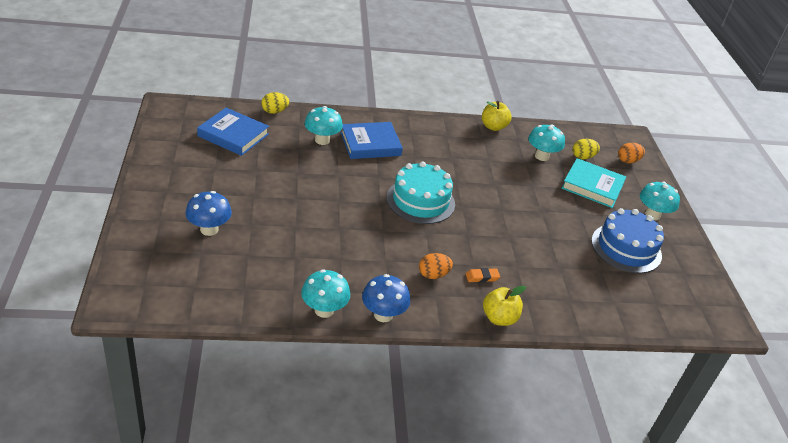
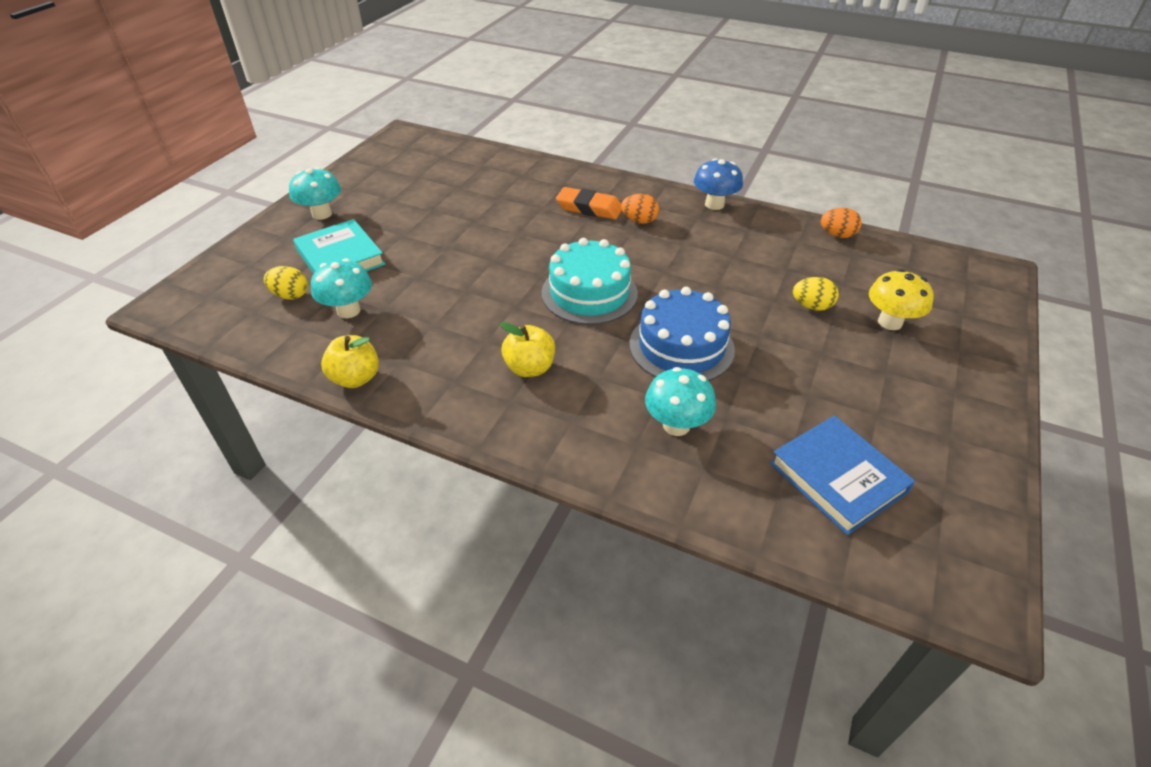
camera: 145 degrees left, 5 degrees up
blue mushroom [185,191,232,236] -> yellow mushroom [869,269,934,330]
yellow egg [261,92,289,114] -> yellow egg moved to [793,277,839,311]
turquoise mushroom [301,269,350,318] -> none
blue book [340,122,403,159] -> none
orange eraser [466,268,500,282] -> orange eraser [556,187,622,219], size x1.81
yellow apple [483,286,526,326] -> yellow apple moved to [500,322,555,377]
blue cake [591,208,664,273] -> blue cake moved to [629,287,735,381]
orange egg [618,143,645,163] -> orange egg moved to [821,208,862,238]

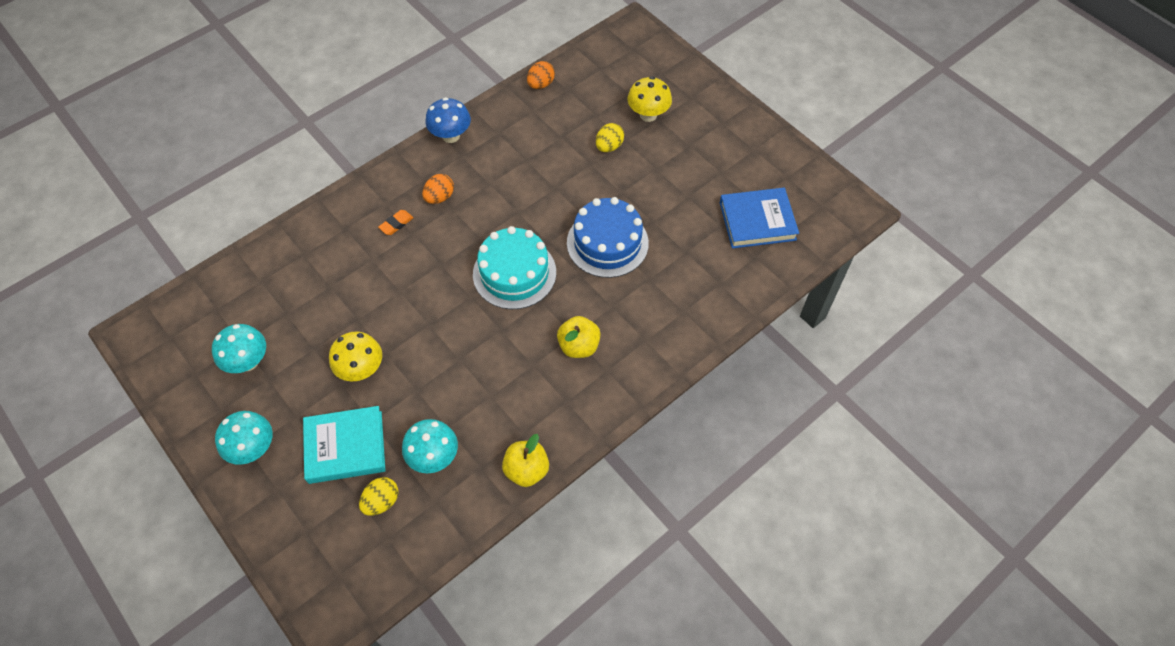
camera: 65 degrees left, 15 degrees up
orange eraser [556,187,622,219] -> orange eraser [378,210,413,235], size x0.55
turquoise mushroom [645,367,716,436] -> turquoise mushroom moved to [212,324,266,373]
none -> yellow mushroom [329,332,382,381]

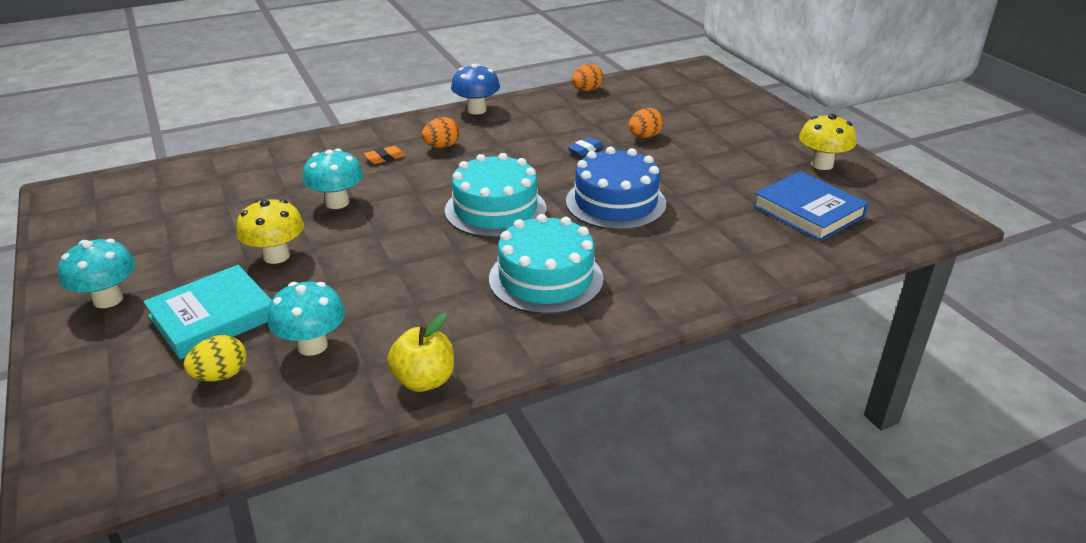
camera: 15 degrees right, 25 degrees down
turquoise mushroom [212,324,266,373] -> turquoise mushroom moved to [303,149,363,209]
turquoise book [303,406,385,484] -> turquoise book turned 45 degrees counterclockwise [143,265,272,359]
yellow apple [557,316,601,358] -> turquoise cake [489,214,603,314]
yellow egg [596,123,624,152] -> orange egg [629,108,663,138]
yellow mushroom [628,76,672,122] -> yellow mushroom moved to [799,114,856,170]
blue book [720,188,799,248] -> blue book turned 45 degrees clockwise [753,171,869,241]
none -> blue eraser [567,137,604,156]

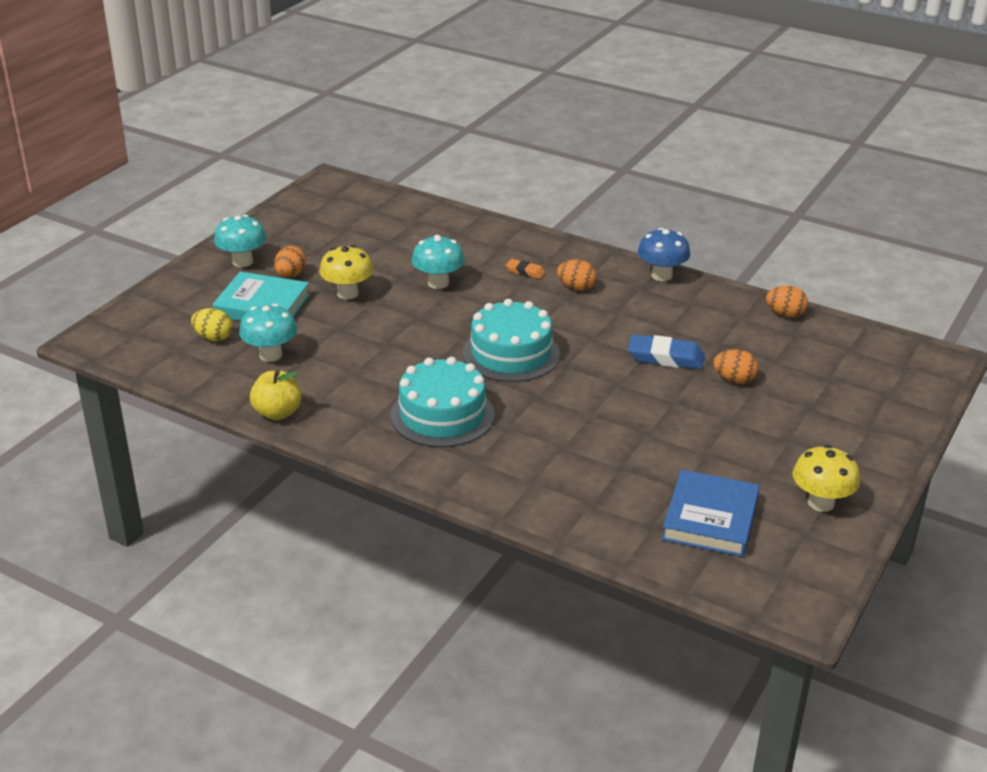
camera: 55 degrees right, 0 degrees up
blue cake [566,147,666,230] -> none
blue eraser [567,137,604,156] -> blue eraser [628,334,705,370], size x1.81
none -> orange egg [274,246,306,278]

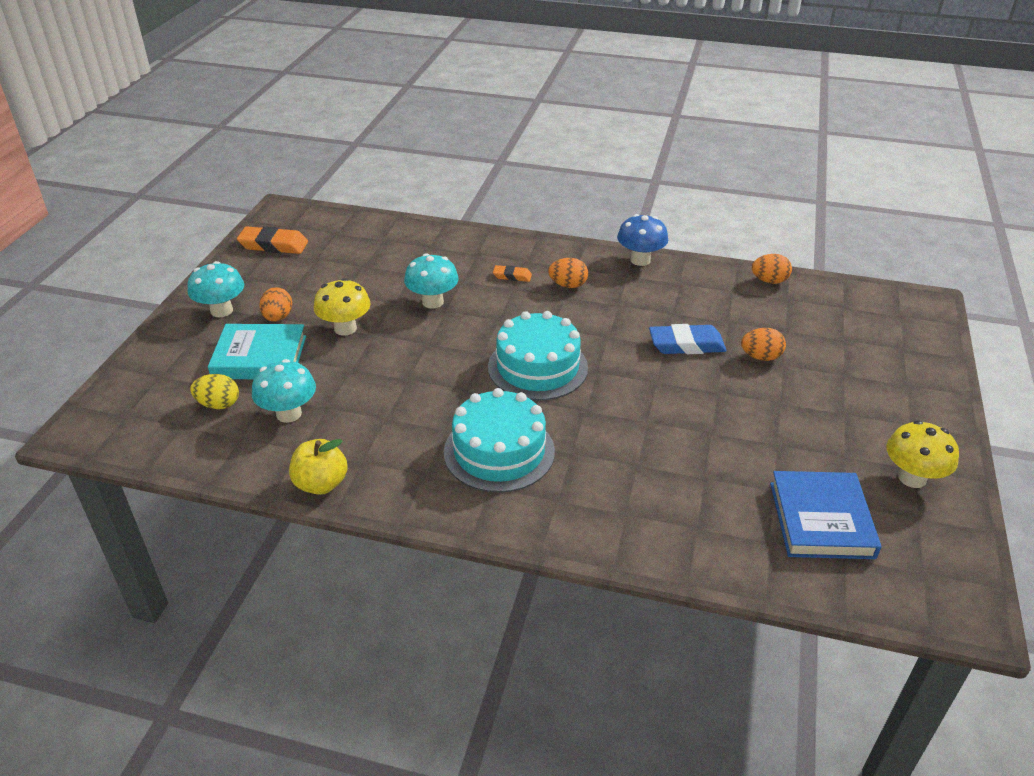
camera: 15 degrees left, 5 degrees up
none -> orange eraser [237,226,308,254]

